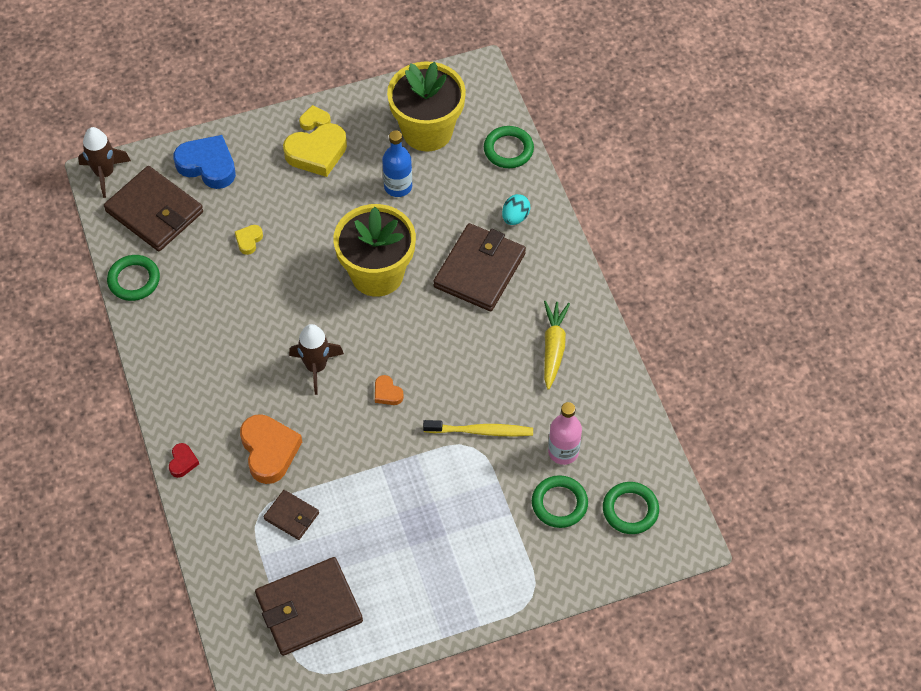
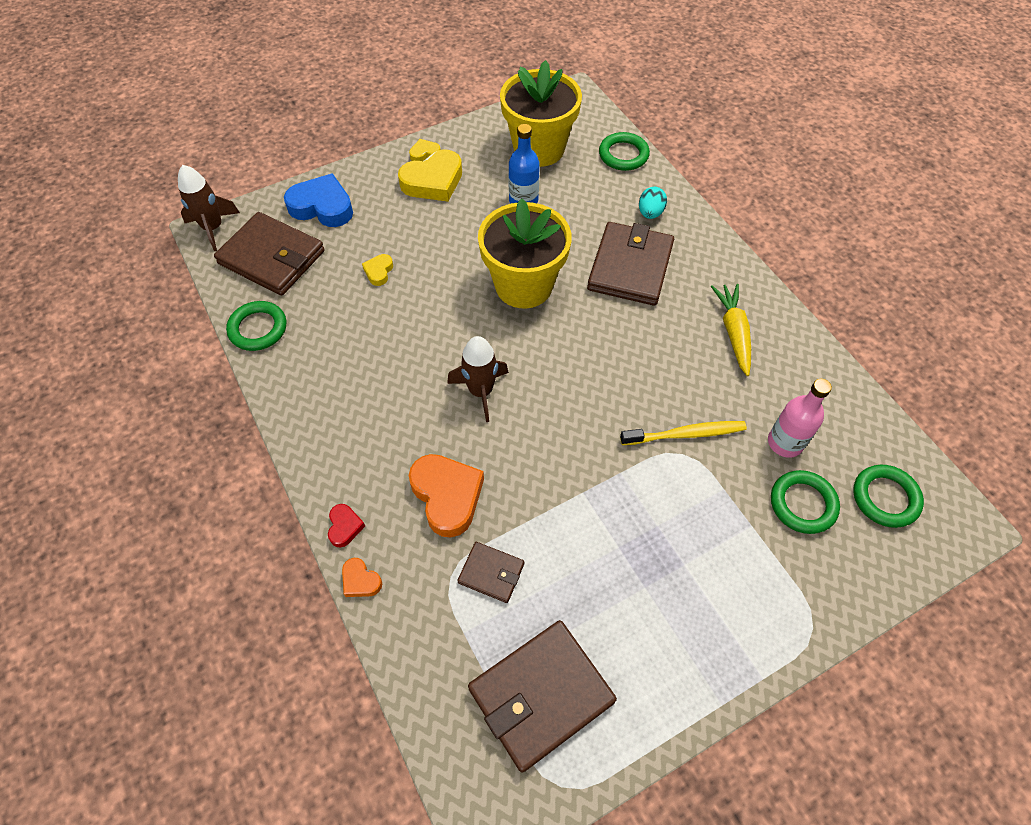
camera: 10 degrees left, 0 degrees up
orange heart [375,375,404,405] -> orange heart moved to [342,558,382,597]

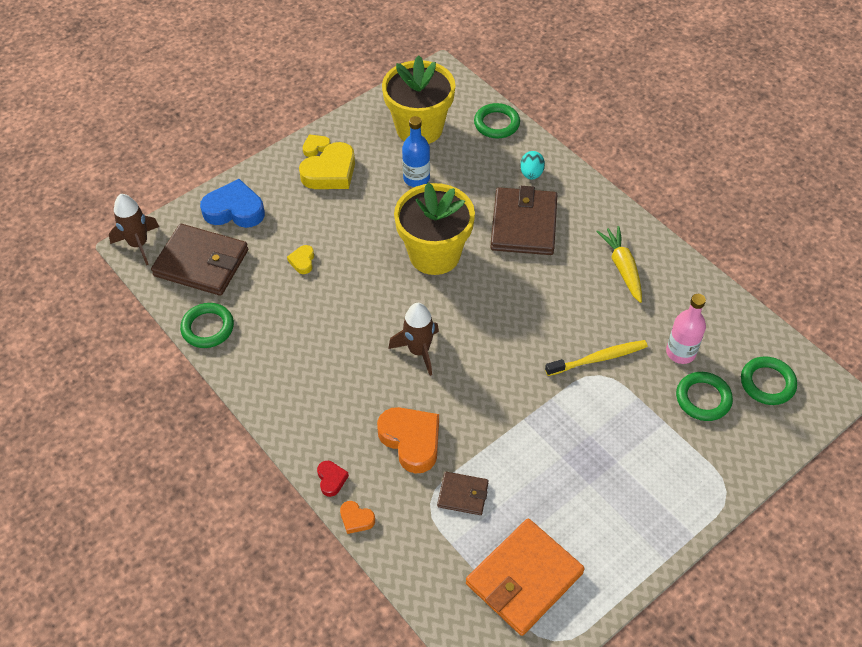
camera: 10 degrees left, 5 degrees down
brown wallet [468,620,617,773] -> orange wallet [466,518,585,636]

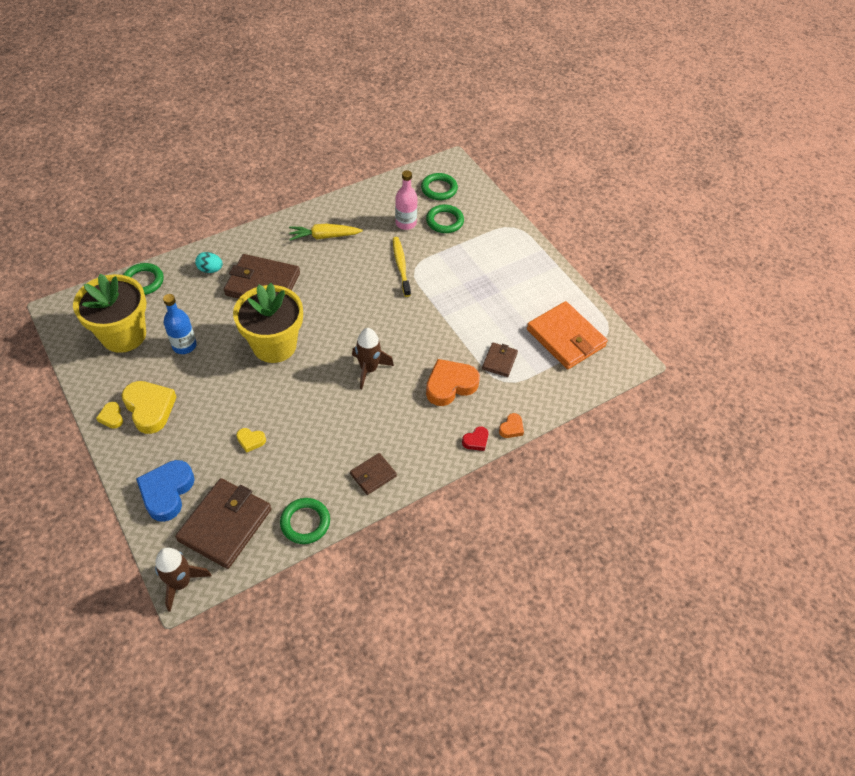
camera: 85 degrees left, 0 degrees up
red heart [317,461,349,497] -> red heart turned 150 degrees clockwise [462,427,488,451]
none -> brown wallet [350,453,397,495]

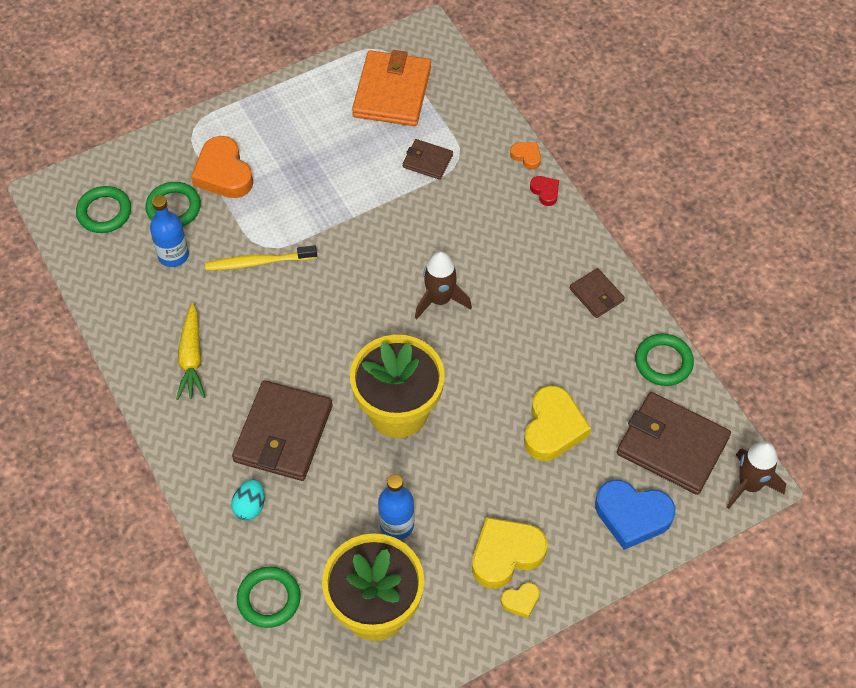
camera: 85 degrees left, 5 degrees up
yellow heart [236,428,266,453] -> yellow heart [524,386,591,461], size x2.05
pink bottle [395,170,418,230] -> blue bottle [150,195,189,267]
orange heart [426,359,480,406] -> orange heart moved to [191,136,253,198]
orange wallet [527,301,608,369] -> orange wallet turned 45 degrees counterclockwise [352,50,431,126]

